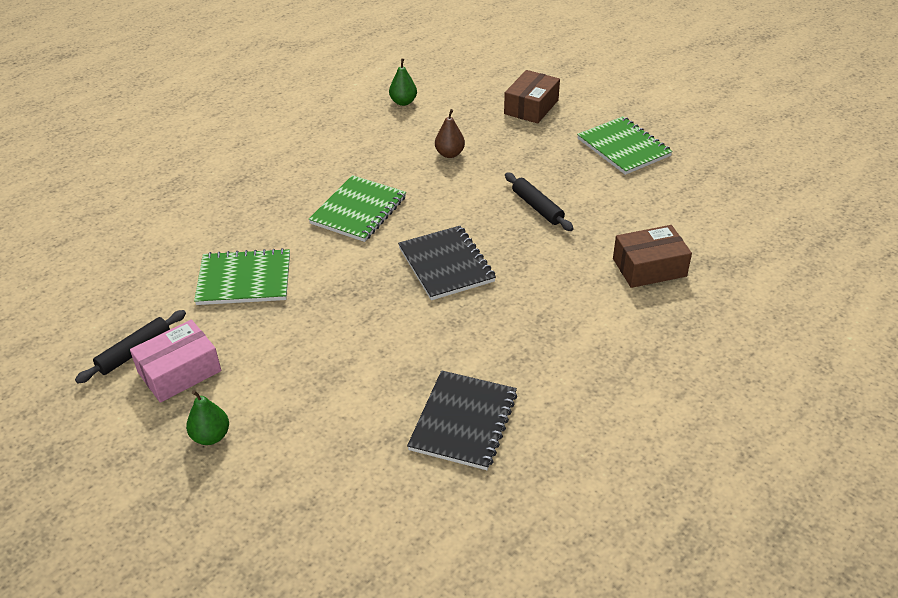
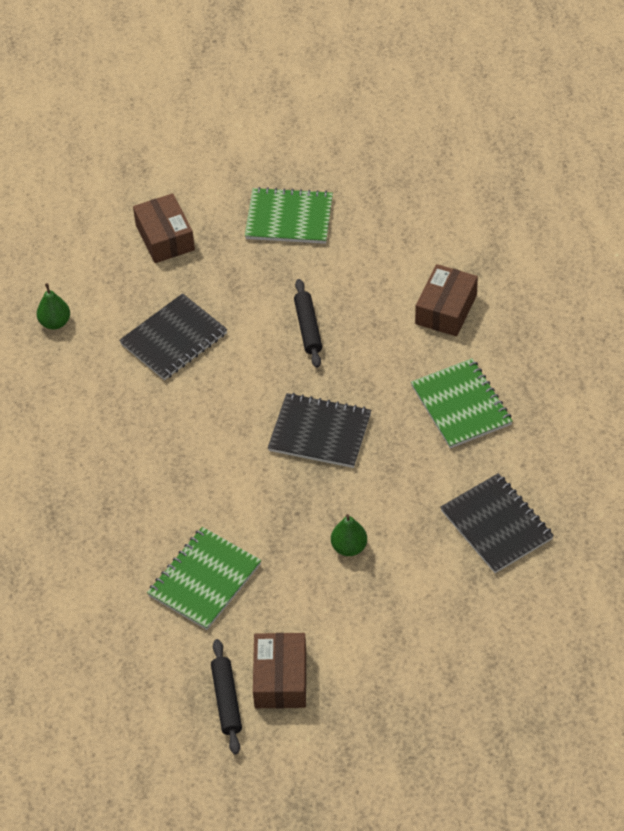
camera: 50 degrees left, 10 degrees up
pink box [130,319,221,403] -> brown box [253,633,306,708]
green pear [186,390,229,445] -> green pear moved to [331,514,367,556]
green notebook [308,175,406,242] -> green notebook moved to [411,358,513,448]
brown pear [435,109,465,158] -> black notebook [119,293,227,380]
black rolling pin [505,172,574,231] -> black rolling pin turned 75 degrees clockwise [294,279,322,368]

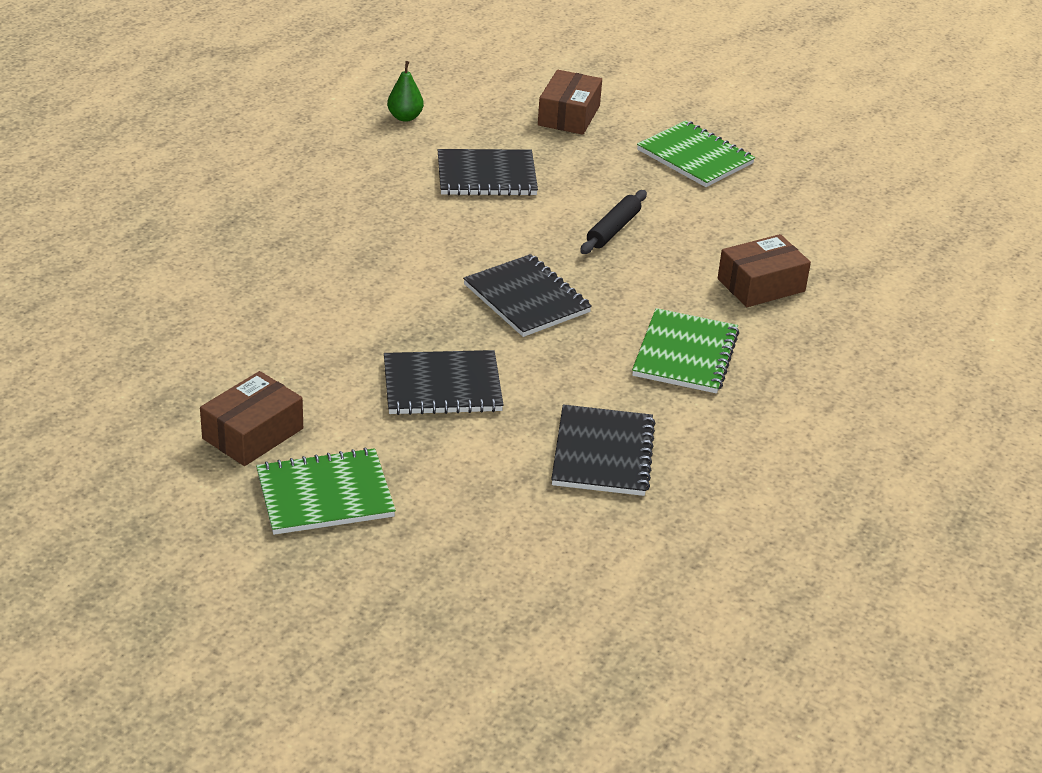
camera: 35 degrees right, 15 degrees down
green notebook [147,527,261,630] -> green notebook moved to [256,448,396,535]
black rolling pin [211,639,242,754] -> none
green pear [331,514,367,556] -> black notebook [384,350,503,415]

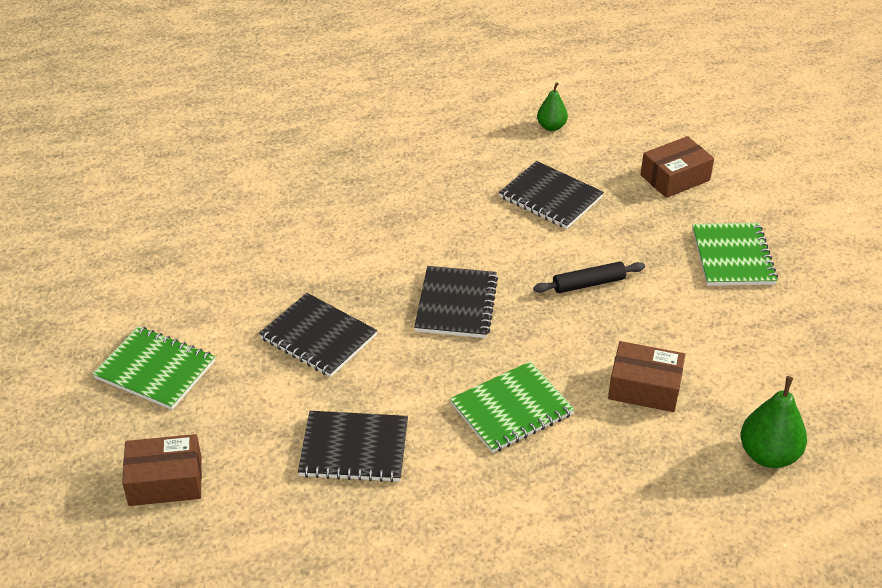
camera: 45 degrees right, 5 degrees up
brown box [200,371,303,466] -> brown box moved to [122,434,202,506]
black notebook [551,405,656,496] -> black notebook turned 45 degrees clockwise [298,411,408,483]
none -> green pear [741,376,807,468]

